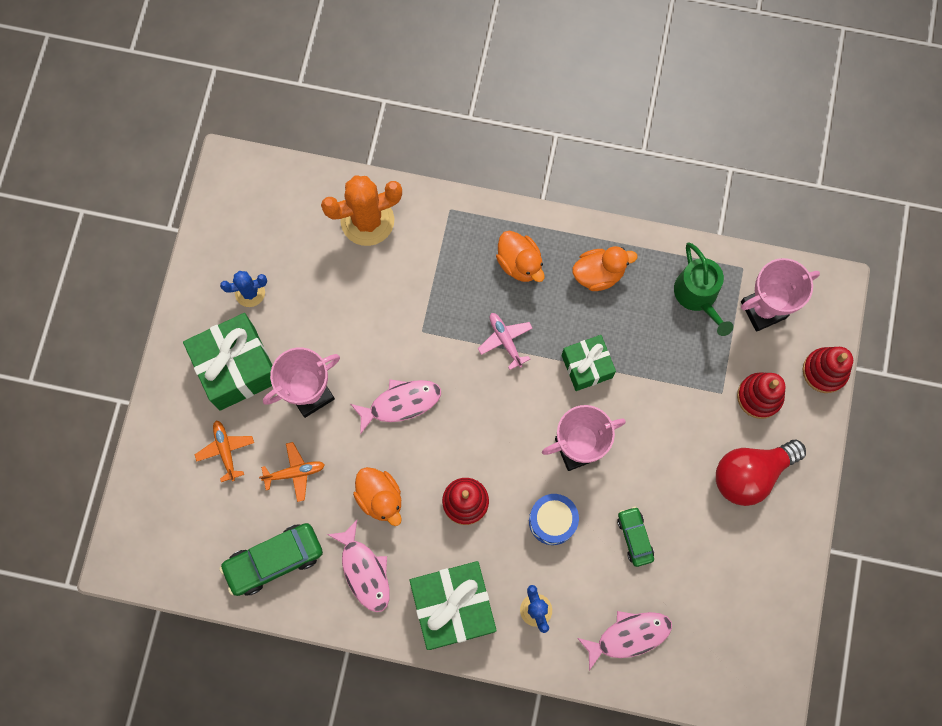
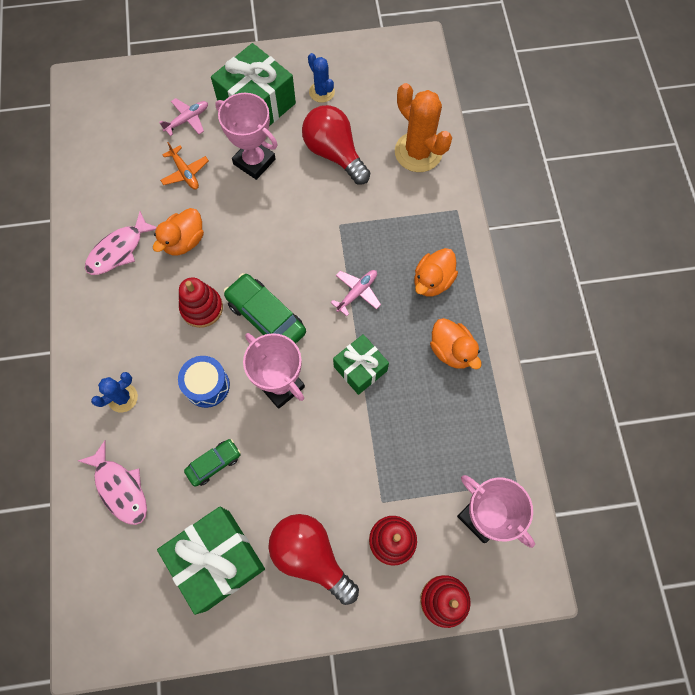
camera: 70 degrees right, 5 degrees down
orange plane [195,420,254,482] -> pink plane [159,98,208,136]
green car [219,523,323,596] -> green car moved to [223,273,306,344]
pink fish [351,379,441,434] -> none
green gift [410,561,497,650] -> green gift moved to [157,507,265,615]
green watering can [674,242,734,336] -> none
none -> red light bulb [302,105,370,184]

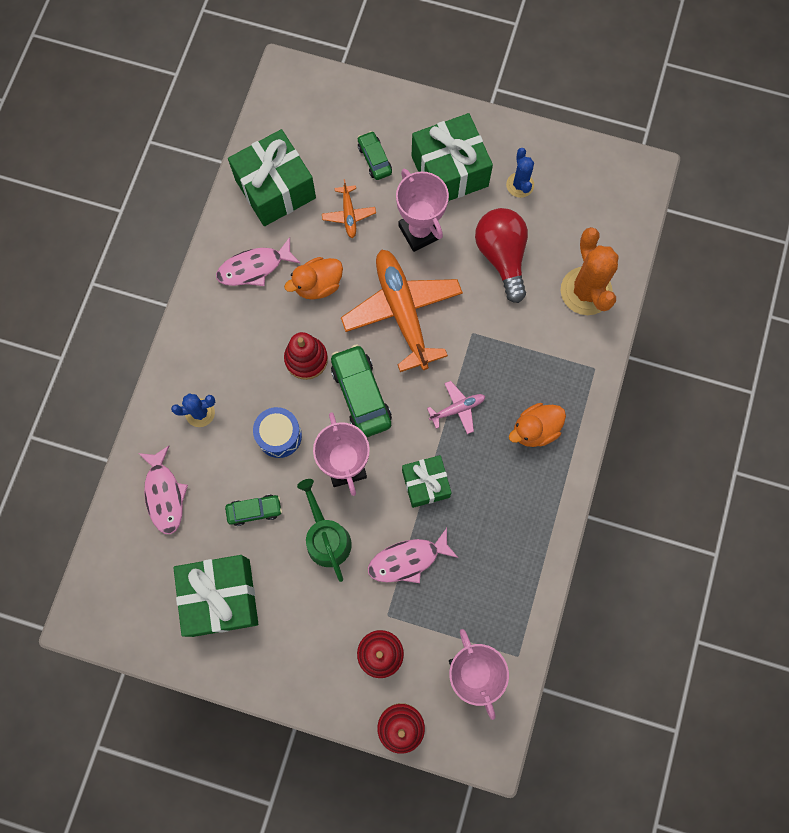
camera: 25 degrees right, 5 degrees up
pink plane [159,98,208,136] -> green car [358,131,392,180]
red light bulb [268,514,359,605] -> none
orange duck [430,318,481,369] -> none
none -> green gift [228,129,316,226]
none -> green watering can [297,479,352,582]
none -> orange plane [341,249,463,372]
none -> pink fish [368,528,458,583]

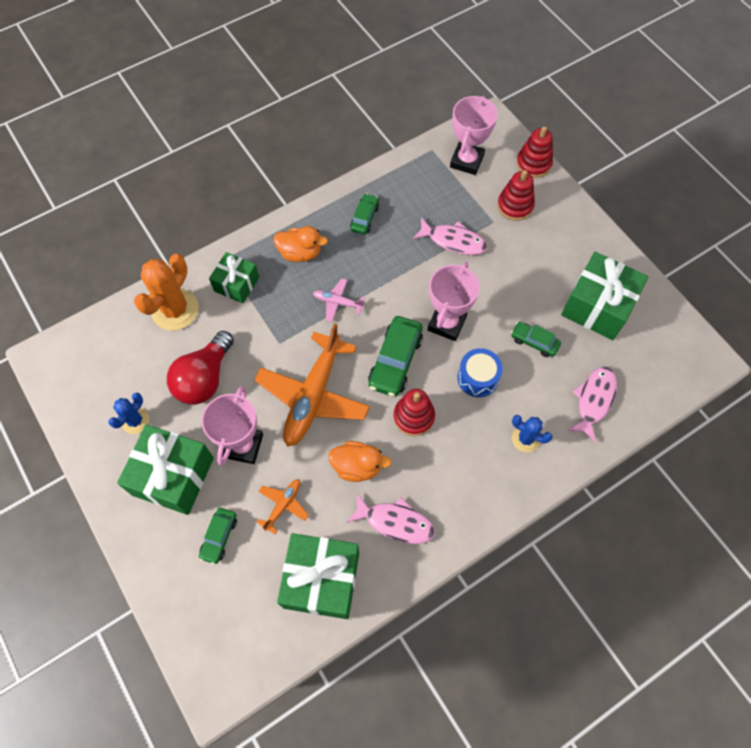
camera: 140 degrees left, 10 degrees down
green watering can [297,479,352,582] -> none
green gift [402,455,452,508] -> green gift moved to [209,252,259,303]
none -> green car [350,193,379,234]

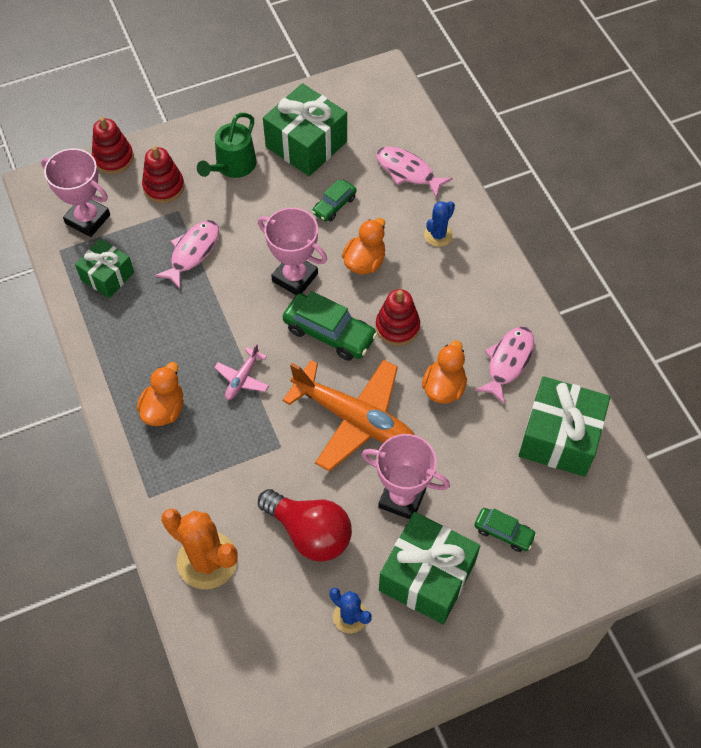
camera: 80 degrees left, 5 degrees down
green gift [209,252,259,303] -> green gift moved to [75,239,134,298]
orange plane [257,479,309,534] -> none
green car [350,193,379,234] -> none
blue drum [457,348,503,397] -> orange duck [342,218,385,274]
none -> green watering can [197,113,257,178]

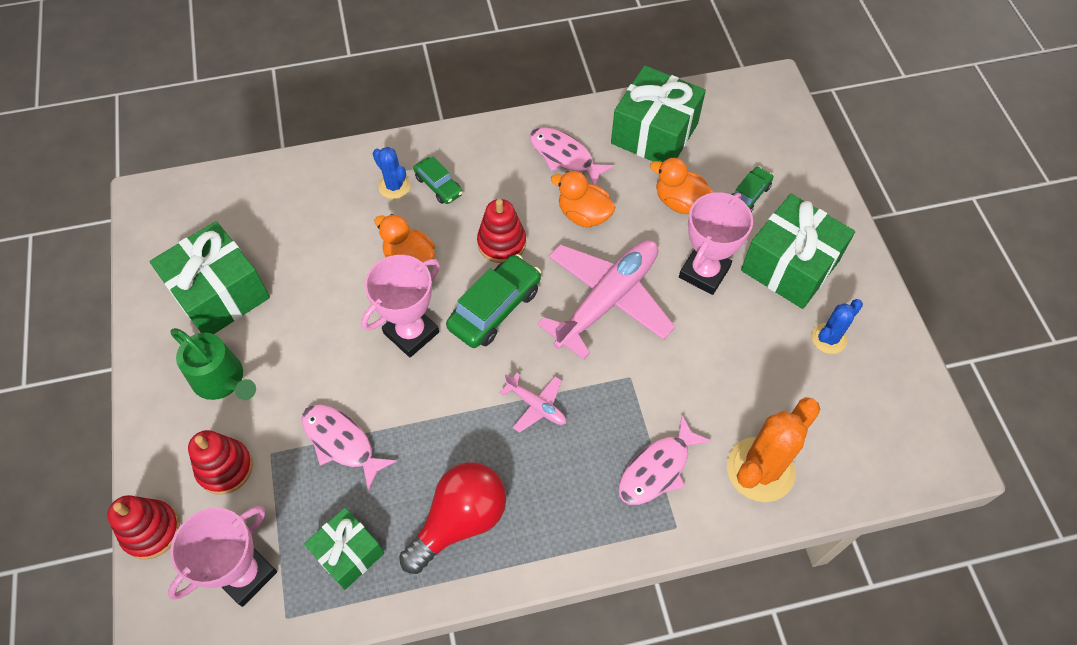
camera: 80 degrees left, 0 degrees up
orange duck [137,362,184,426] -> orange duck moved to [650,158,714,214]
red light bulb [258,489,352,562] -> red light bulb moved to [399,462,506,574]
orange plane [283,360,415,472] -> pink plane [537,240,675,360]
green car [312,180,357,222] -> green car moved to [413,157,463,204]
pink fish [376,146,453,198] -> pink fish moved to [619,415,712,505]

